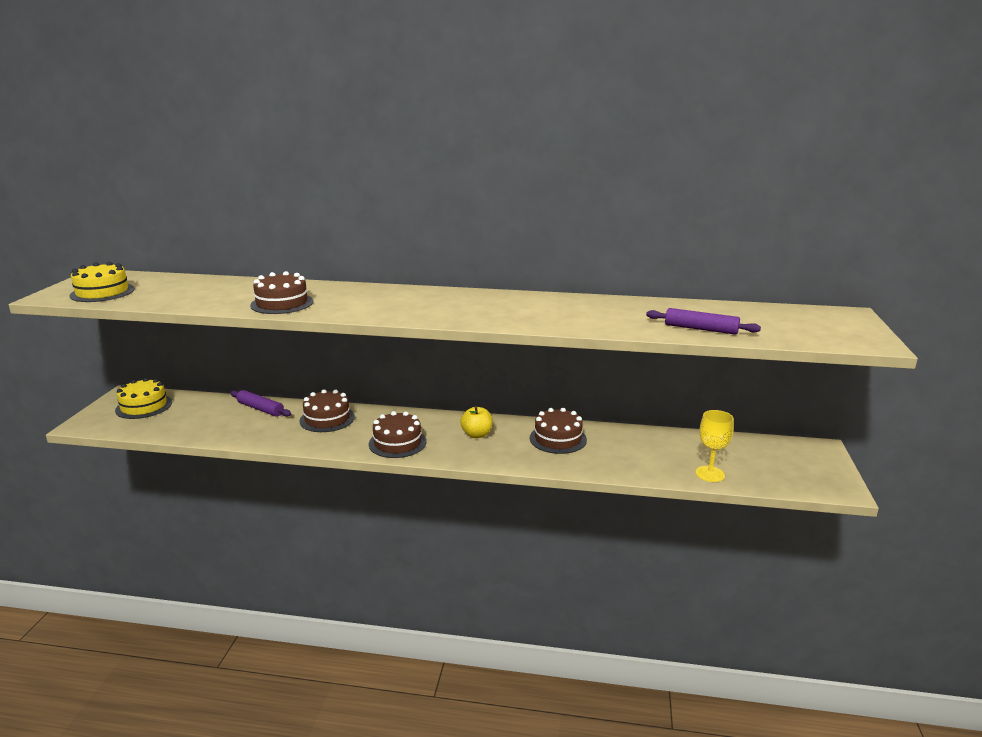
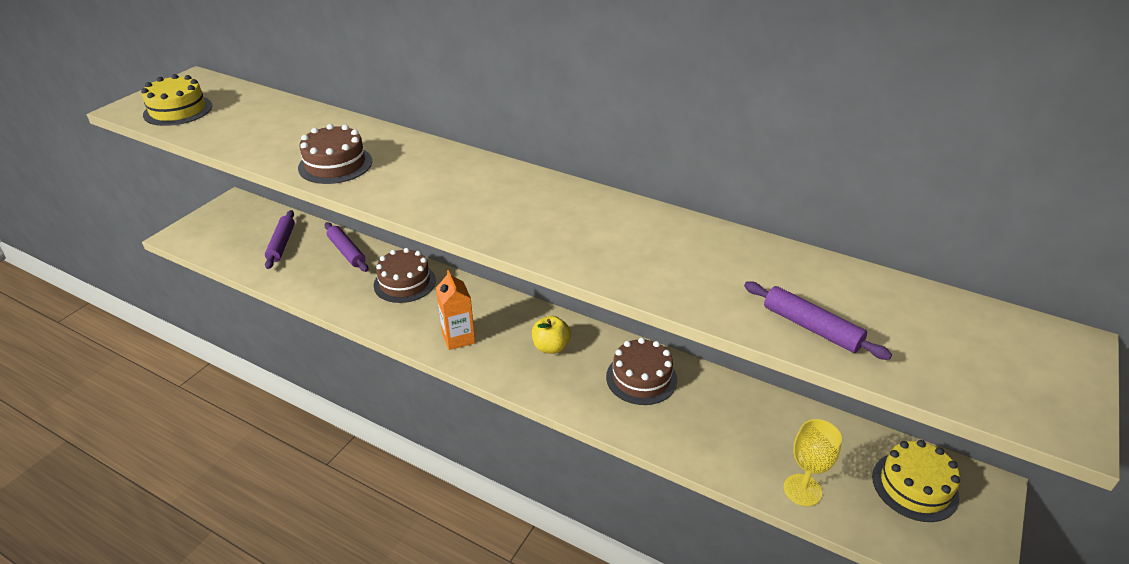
camera: 20 degrees right, 15 degrees up
yellow cake [115,378,172,419] -> yellow cake moved to [872,440,960,522]
brown cake [369,411,427,458] -> orange carton [436,270,475,350]
none -> purple rolling pin [265,210,295,269]

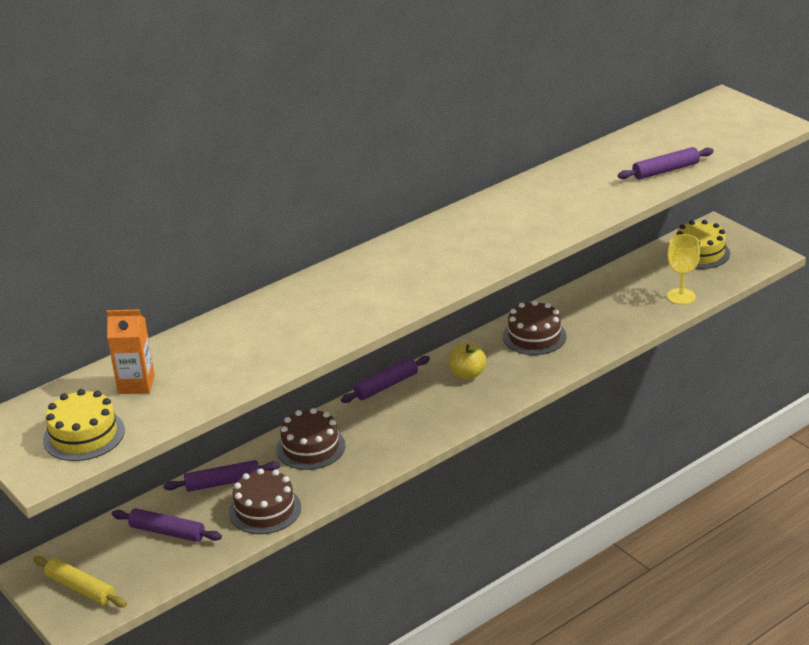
camera: 65 degrees left, 5 degrees down
brown cake [298,124,372,184] -> brown cake moved to [229,468,301,534]
orange carton [436,270,475,350] -> orange carton moved to [107,309,155,394]
none -> yellow rolling pin [33,556,127,607]
none -> purple rolling pin [341,356,430,403]

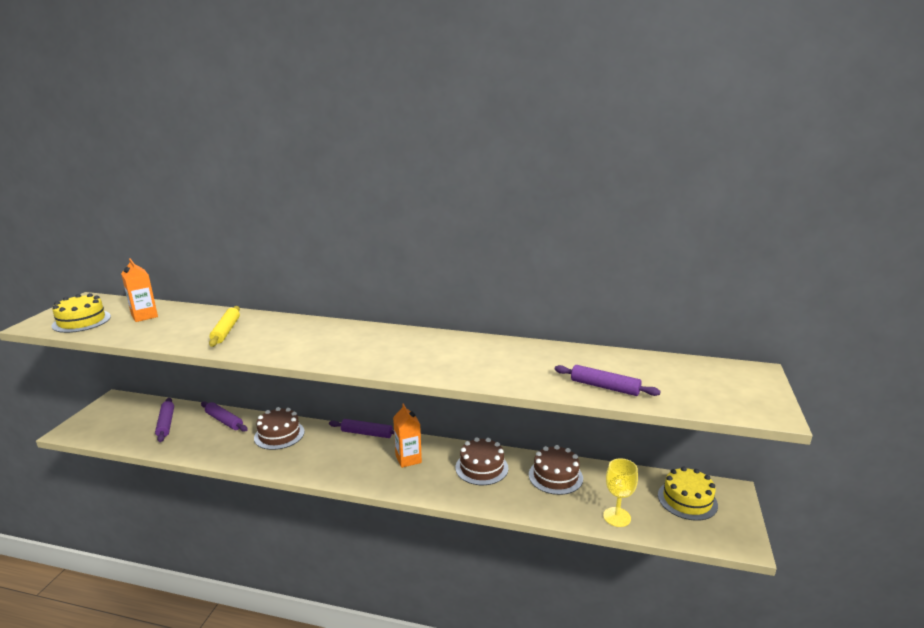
camera: 50 degrees right, 10 degrees down
yellow rolling pin [33,556,127,607] -> yellow rolling pin moved to [209,306,240,347]
brown cake [229,468,301,534] -> brown cake moved to [529,445,583,495]
yellow apple [449,343,486,380] -> orange carton [393,403,422,468]

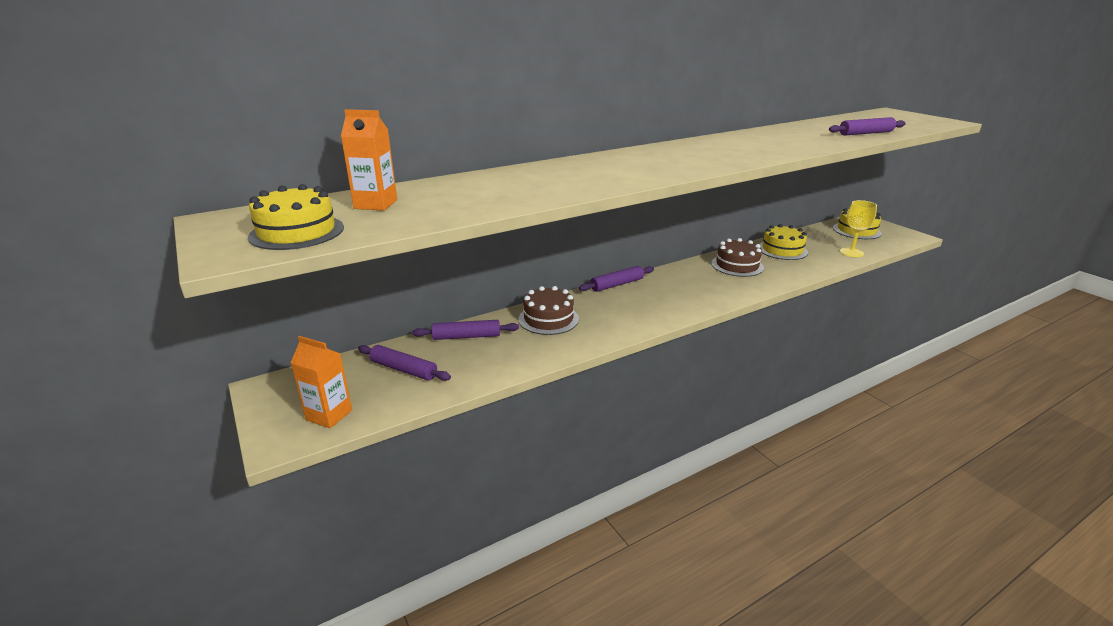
camera: 45 degrees left, 5 degrees up
yellow rolling pin [209,306,240,347] -> none
orange carton [393,403,422,468] -> orange carton moved to [291,336,352,428]
brown cake [529,445,583,495] -> yellow cake [759,224,808,260]

